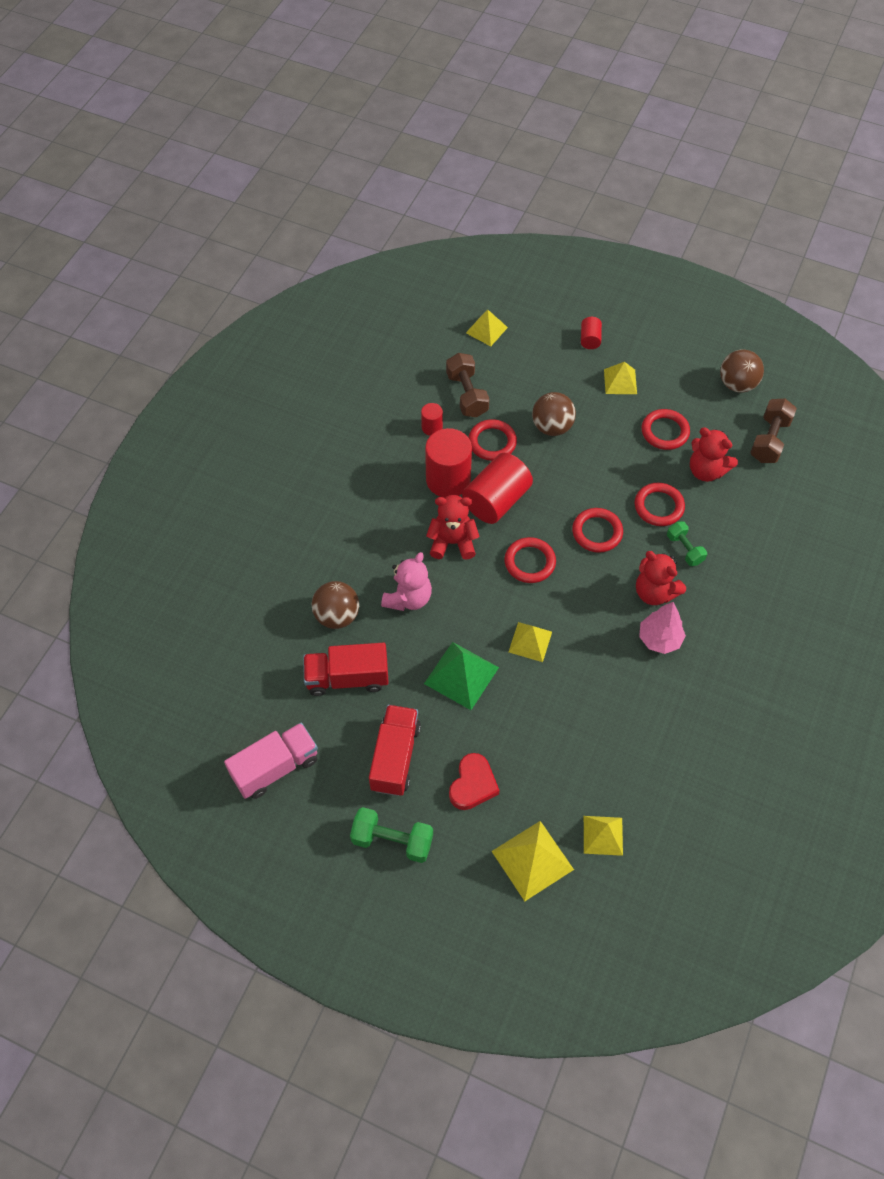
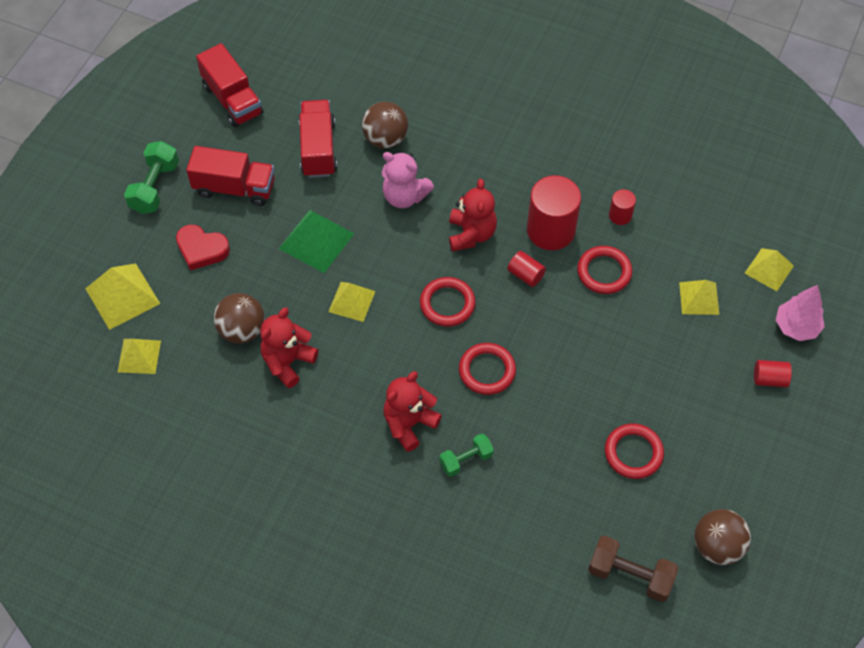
camera: 90 degrees right, 0 degrees up
pink truck [224,723,318,799] -> red truck [196,43,263,127]
brown dumbbell [446,353,489,417] -> none
red cylinder [462,453,533,524] -> red cylinder [508,251,546,287], size x0.48
brown ball [532,392,576,436] -> brown ball moved to [214,293,265,344]
yellow pyramid [604,362,637,394] -> yellow pyramid moved to [679,280,719,315]
red ring [635,483,685,526] -> none
pink tree [639,602,686,654] -> pink tree moved to [776,285,825,341]
red teddy bear [690,427,738,482] -> red teddy bear moved to [260,308,318,388]

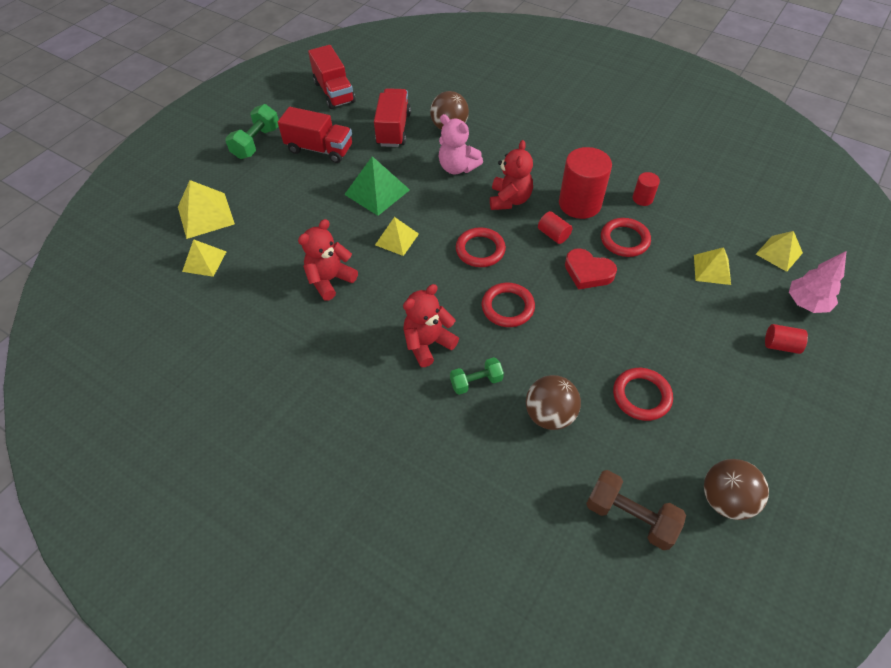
camera: 10 degrees right, 5 degrees down
red heart [176,224,230,270] -> red heart moved to [565,248,617,290]
brown ball [214,293,265,344] -> brown ball moved to [526,375,581,430]

